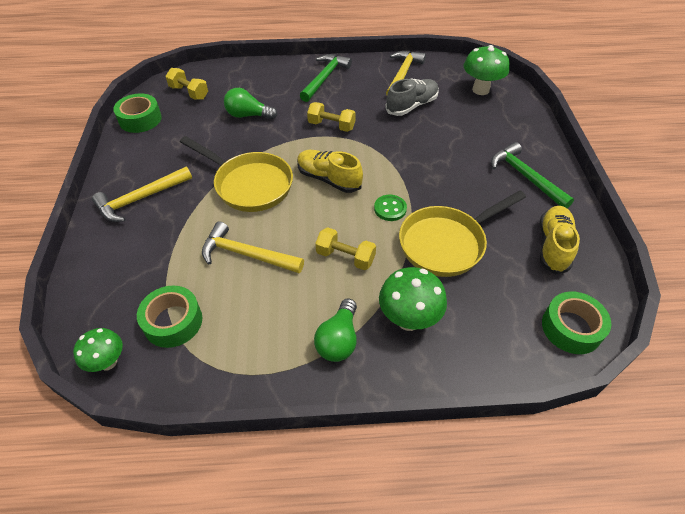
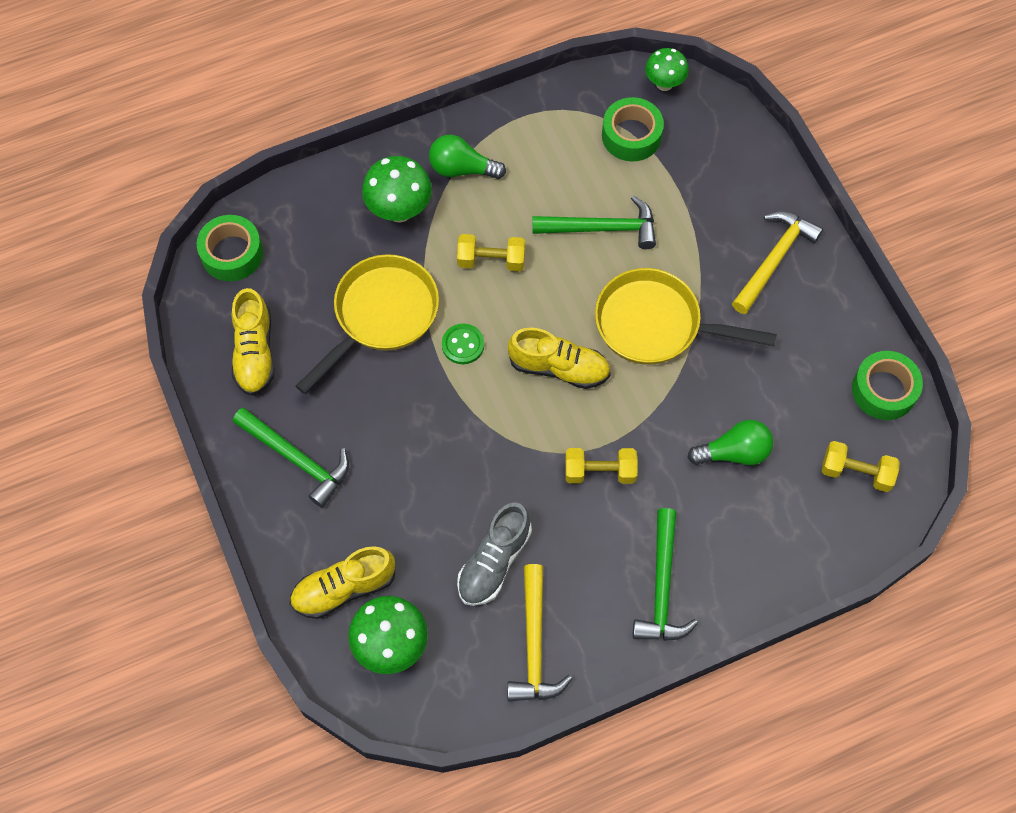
camera: 160 degrees right, 15 degrees up
yellow hammer [202,221,304,273] -> green hammer [532,195,656,249]
green light bulb [314,298,357,362] -> green light bulb turned 75 degrees counterclockwise [429,135,506,179]
none -> yellow shoe [290,546,396,619]

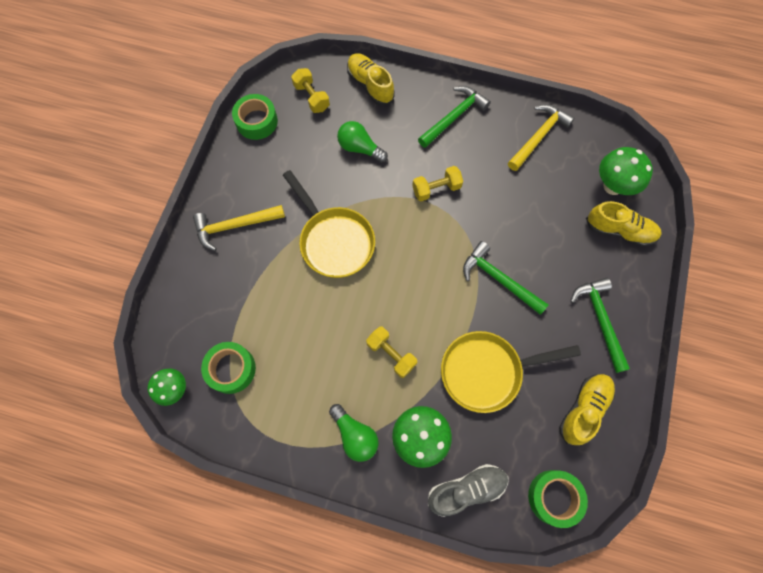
camera: 140 degrees left, 5 degrees up
green button [442,324,484,364] -> none
grey shoe [457,502,532,606] -> grey shoe moved to [428,464,509,517]
yellow shoe [508,328,610,389] -> yellow shoe moved to [347,53,395,106]
green hammer [532,195,656,249] -> green hammer moved to [463,241,549,315]
yellow dumbbell [565,448,638,484] -> yellow dumbbell turned 60 degrees counterclockwise [412,166,463,201]

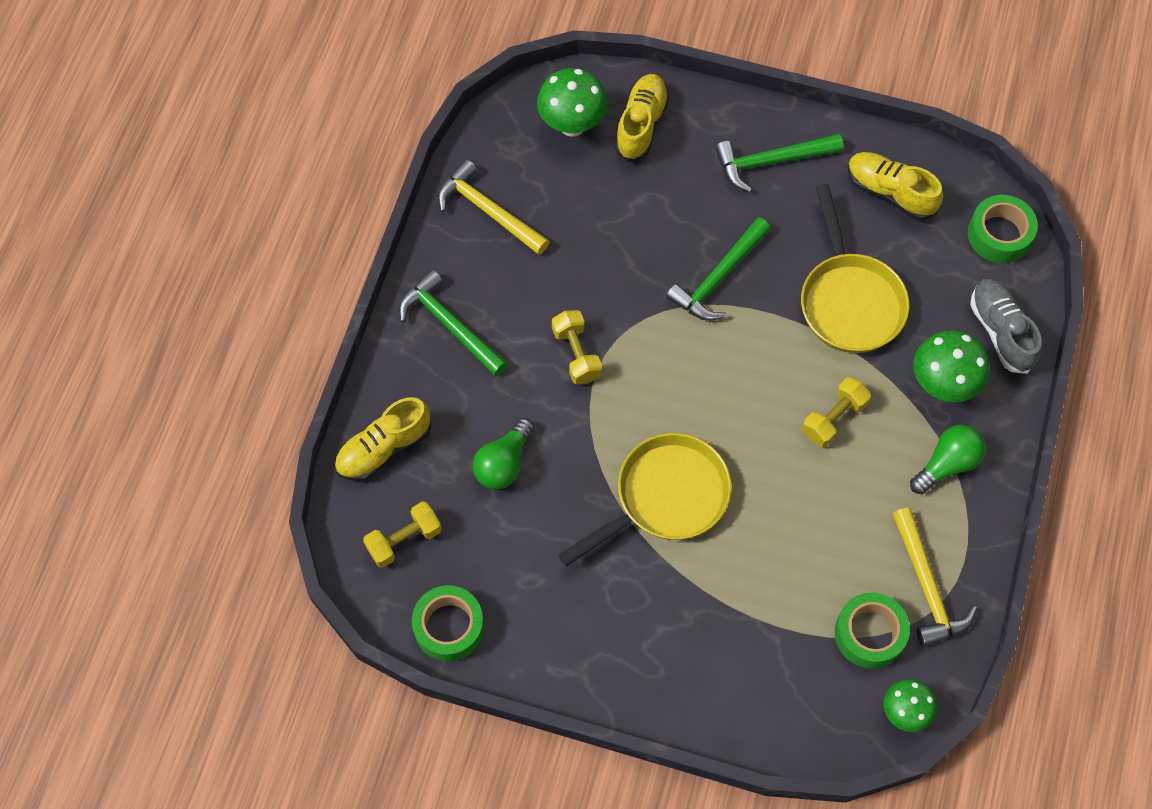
camera: 90 degrees left, 5 degrees down
yellow hammer [193,205,285,251] -> yellow hammer moved to [893,508,977,646]

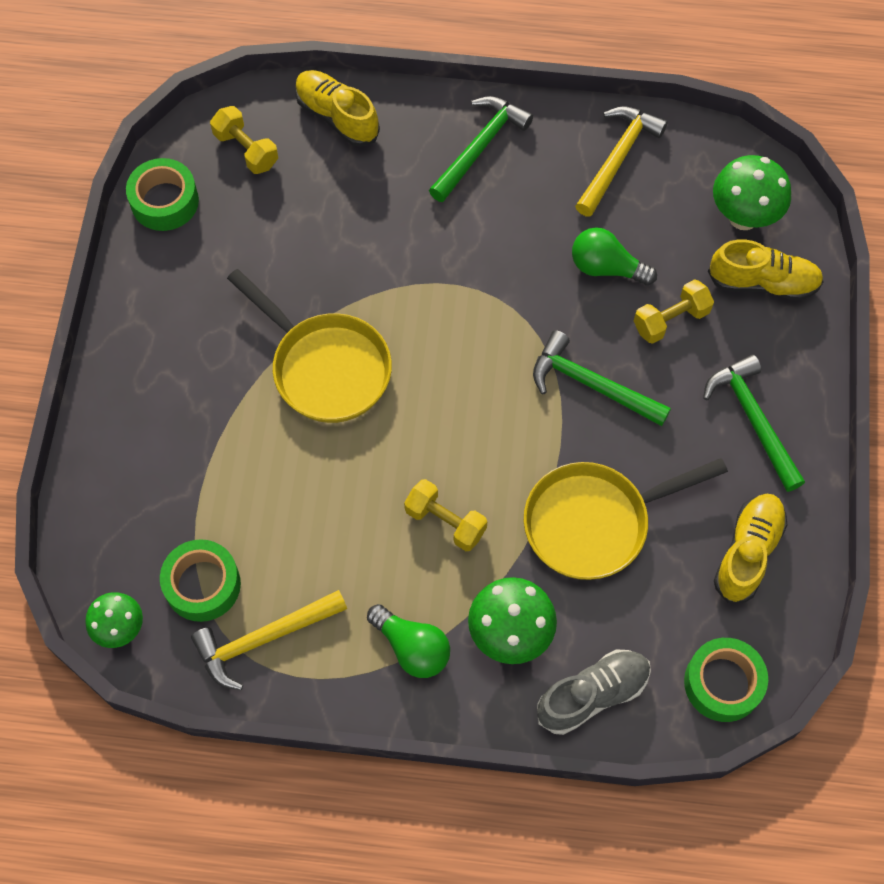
camera: 80 degrees right, 0 degrees up
green light bulb [473,418,534,489] -> green light bulb moved to [572,227,657,286]
yellow dumbbell [552,310,602,384] -> yellow dumbbell moved to [634,279,714,344]

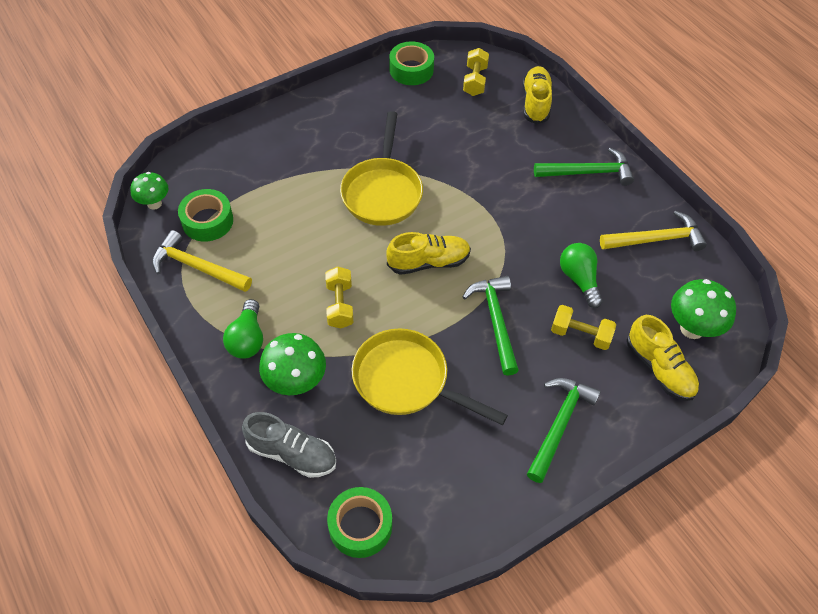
camera: 50 degrees right, 10 degrees down
yellow shoe [714,494,787,603] -> yellow shoe moved to [387,232,471,275]

